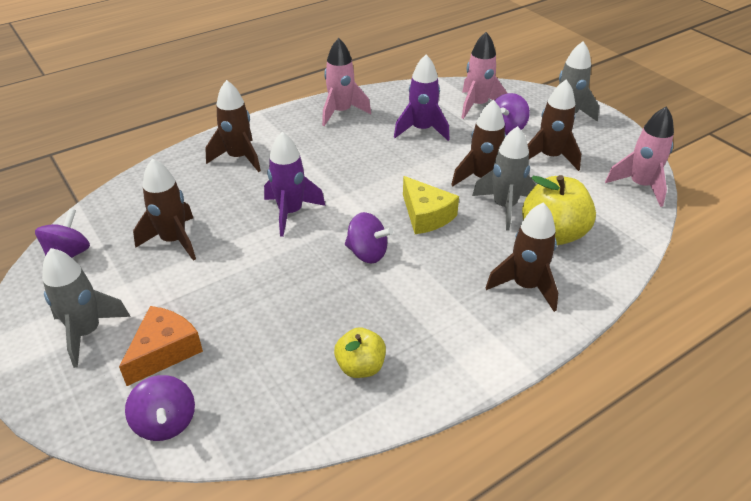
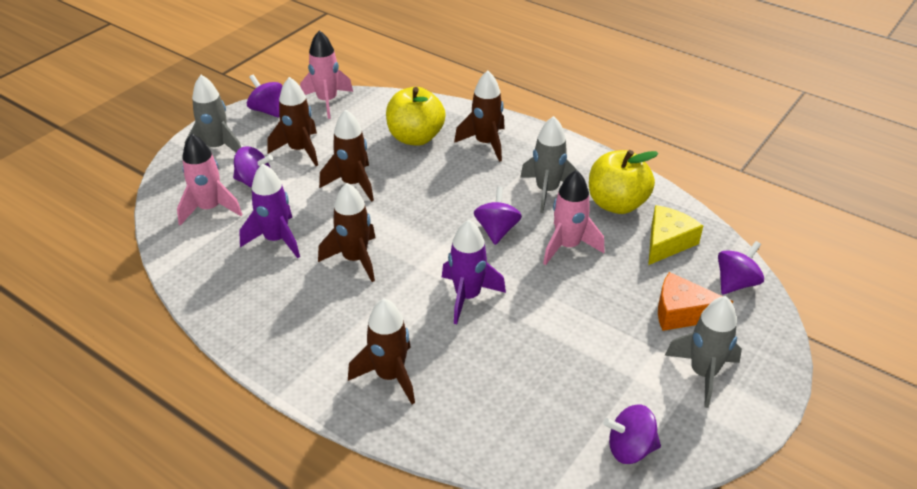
camera: 110 degrees left, 0 degrees up
brown rocket [133,158,196,261] -> brown rocket moved to [318,183,376,282]
pink rocket [322,38,371,126] -> pink rocket moved to [543,170,605,265]
yellow apple [334,327,386,378] -> yellow apple [589,150,659,214], size x1.66
yellow cheese [403,176,459,234] -> yellow cheese moved to [648,205,703,265]
grey rocket [472,126,535,231] -> grey rocket moved to [520,116,578,213]
none -> purple spinning top [247,74,283,118]

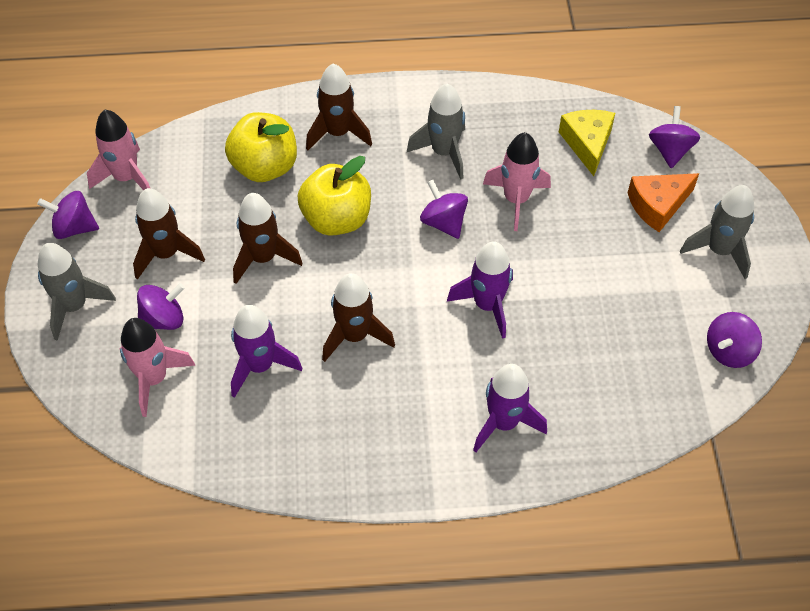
camera: 40 degrees left, 15 degrees up
brown rocket [348,298,415,404] -> purple rocket [473,364,547,452]
yellow apple [589,150,659,214] -> yellow apple moved to [298,156,371,236]

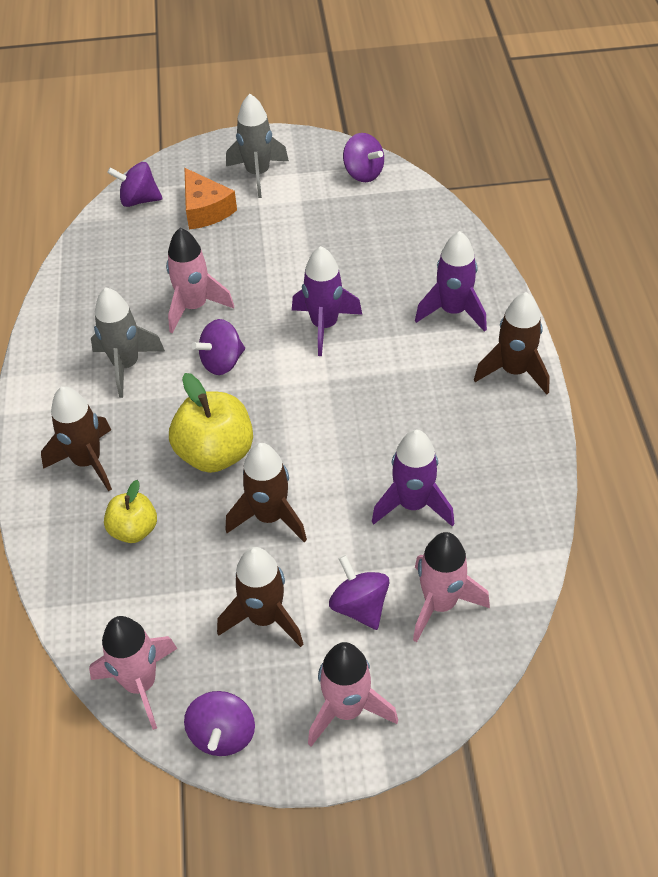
camera: 90 degrees left, 5 degrees down
grey rocket [38,243,116,341] -> pink rocket [308,642,398,747]
yellow apple [225,112,297,182] -> yellow apple [104,480,157,543], size x0.60
brown rocket [322,273,395,362] -> brown rocket moved to [474,292,550,394]
yellow cheese [559,110,615,176] -> none

